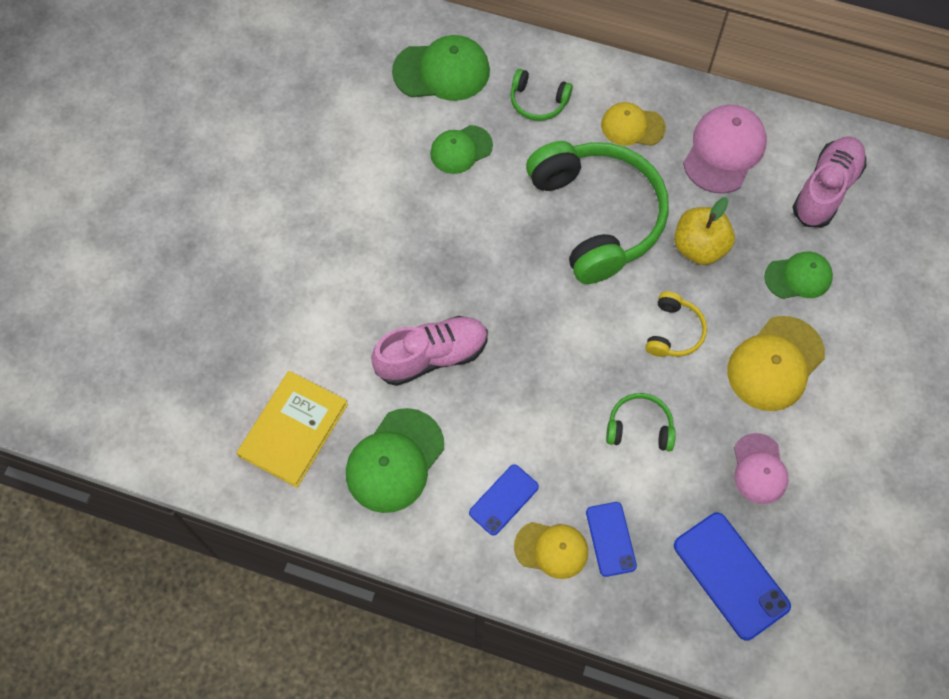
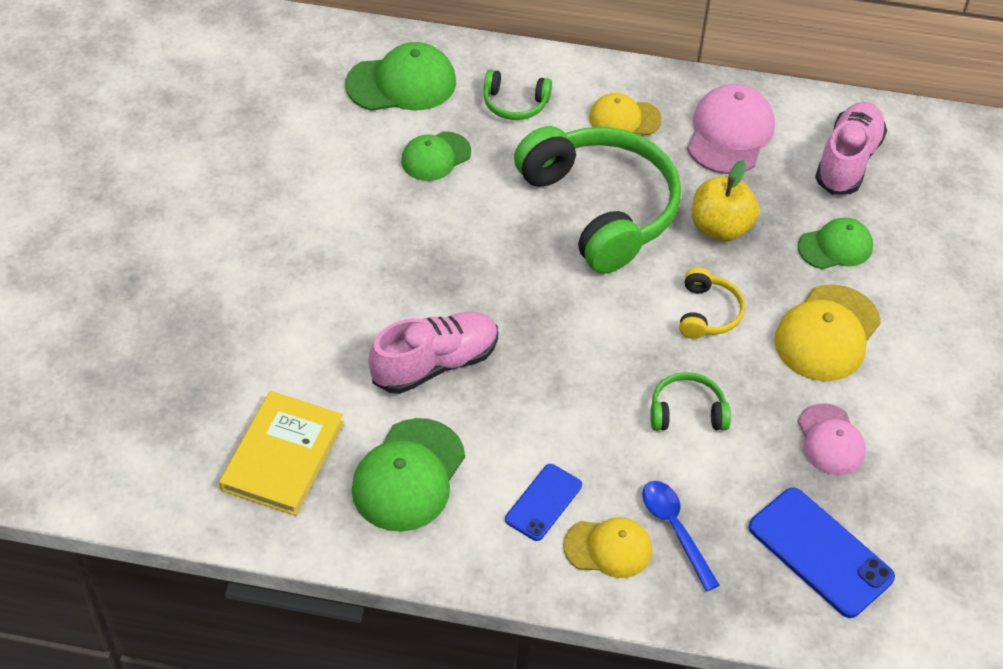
camera: 10 degrees left, 15 degrees down
blue phone [586,502,637,577] -> blue spoon [642,481,720,591]

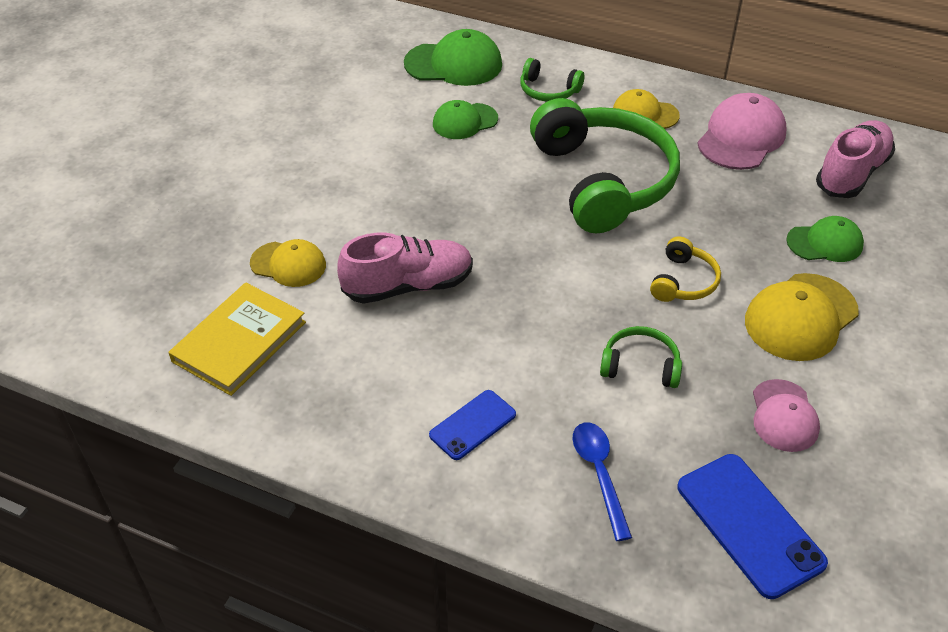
camera: 15 degrees right, 5 degrees down
green cap [351,418,465,532] -> none
yellow cap [563,517,652,578] -> yellow cap moved to [250,239,326,287]
yellow apple [692,160,759,242] -> none

